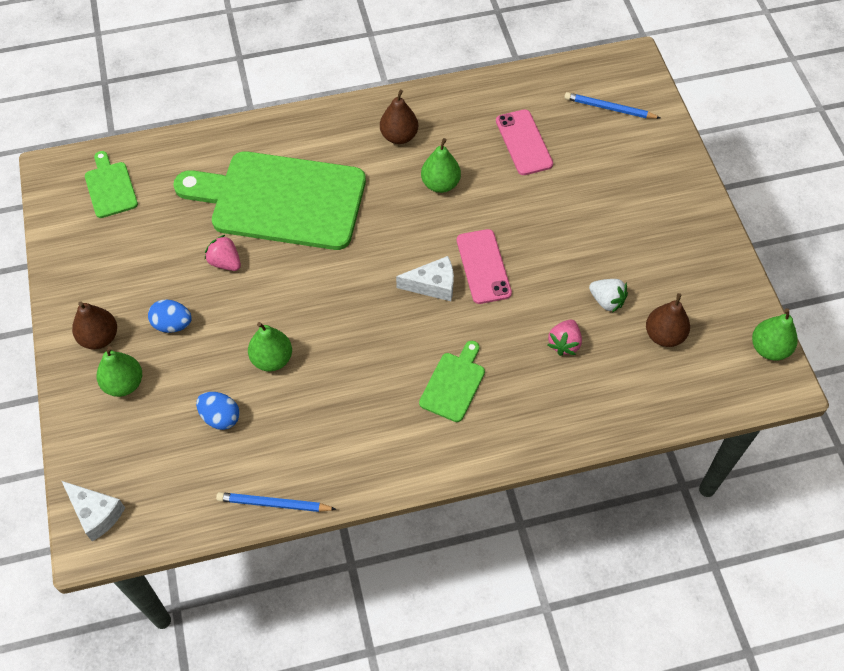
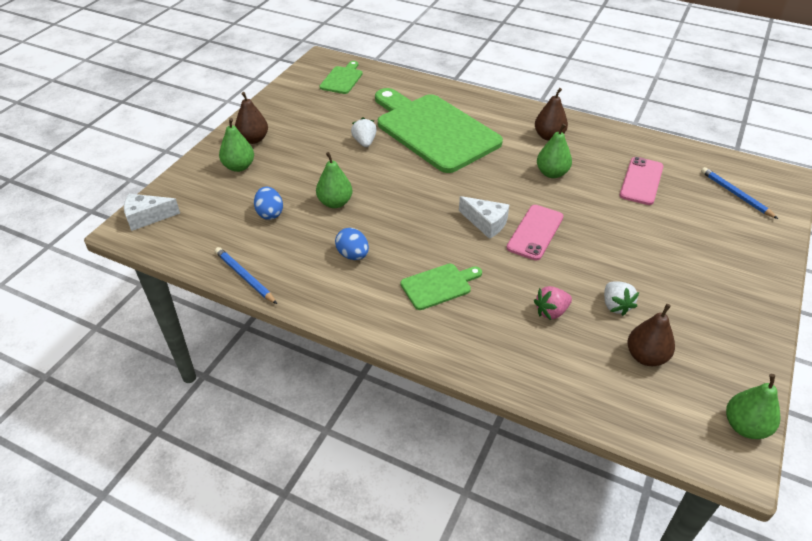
camera: 40 degrees right, 15 degrees down
white cheese [62,481,125,541] -> white cheese turned 90 degrees clockwise [124,194,180,231]
blue egg [148,300,192,333] -> blue egg moved to [335,228,369,260]
pink strawberry [205,235,241,271] -> white strawberry [351,117,377,147]

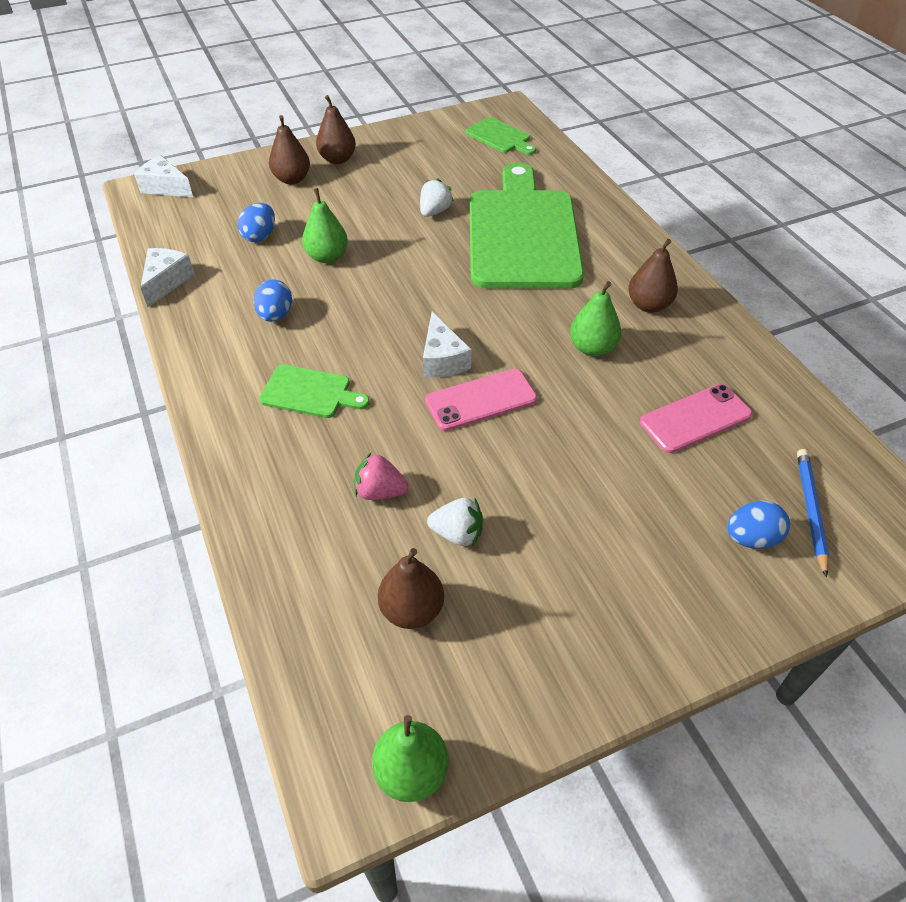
camera: 40 degrees right, 5 degrees up
blue pencil [215,247,277,304] -> white cheese [141,248,194,307]
green pear [219,118,254,172] -> brown pear [269,115,310,184]
green cutting board [320,61,363,94] -> green cutting board turned 75 degrees clockwise [466,117,536,155]
white strawberry [604,281,639,316] -> white strawberry turned 105 degrees counterclockwise [427,498,483,547]
none -> blue egg [727,501,790,549]

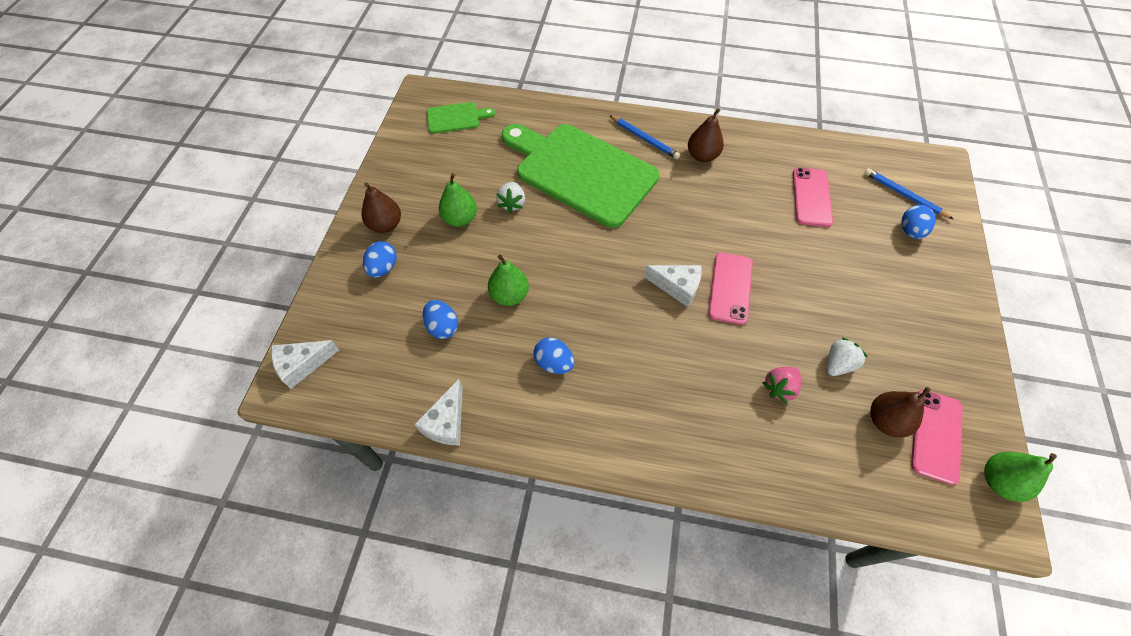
camera: 55 degrees left, 10 degrees up
white cheese [141,248,194,307] -> white cheese turned 120 degrees counterclockwise [415,379,463,445]
green cutting board [259,364,370,418] -> none
brown pear [269,115,310,184] -> blue egg [363,241,397,278]
white strawberry [420,178,454,217] -> white strawberry turned 150 degrees counterclockwise [496,182,525,213]
green pear [570,281,621,356] -> green pear moved to [439,173,477,227]
none -> blue pencil [609,115,680,159]
none -> pink phone [911,389,963,485]

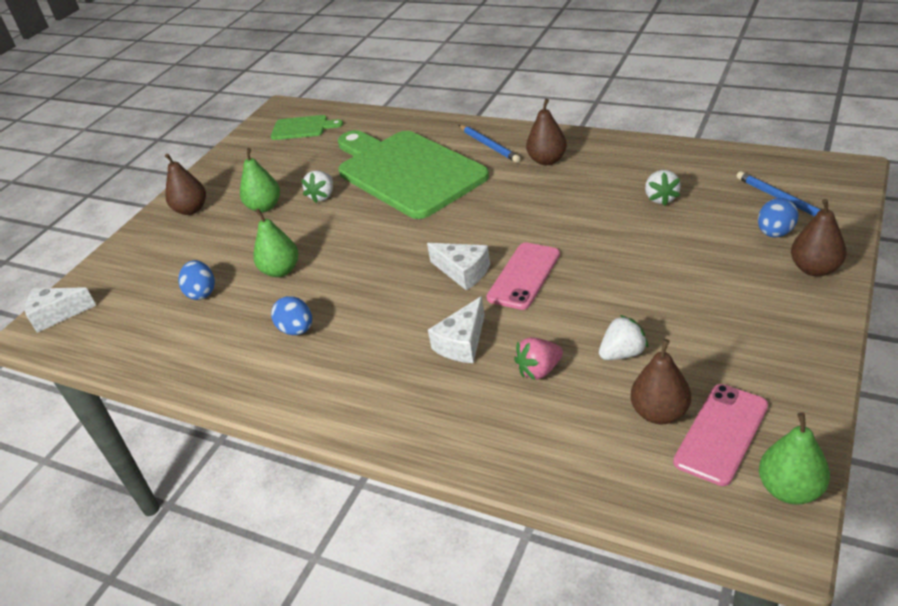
camera: 20 degrees right, 20 degrees down
blue egg [363,241,397,278] -> none
white cheese [415,379,463,445] -> white cheese moved to [428,296,485,363]
pink phone [793,167,833,227] -> white strawberry [645,170,681,206]
none -> brown pear [791,199,847,276]

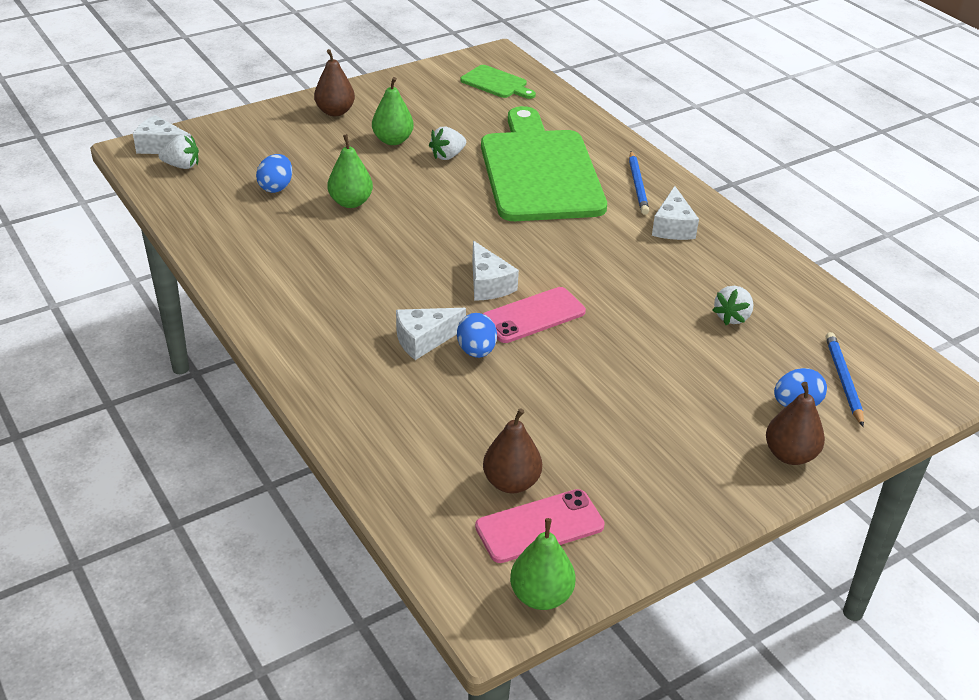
camera: 25 degrees right, 0 degrees up
blue egg [271,296,312,335] -> blue egg moved to [457,313,497,358]
pink strawberry [514,337,563,380] -> none
brown pear [526,99,567,165] -> white cheese [652,186,699,240]
white strawberry [599,315,648,360] -> white strawberry moved to [158,135,199,169]

